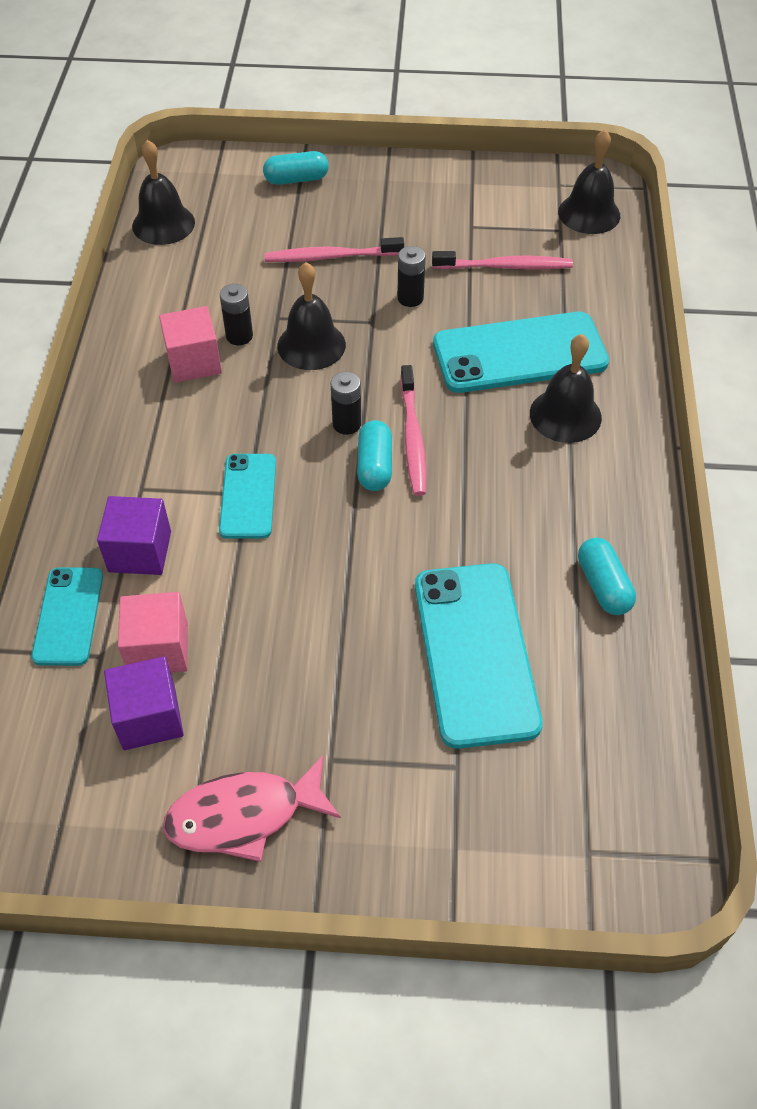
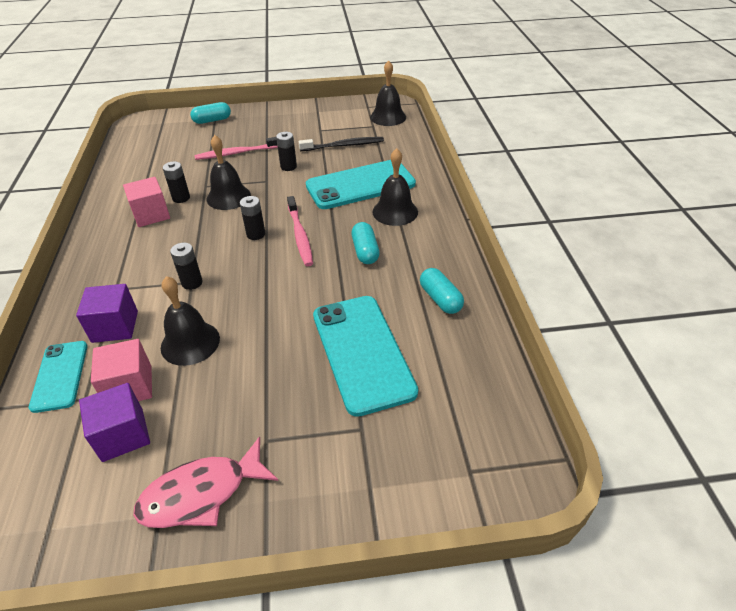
camera: 10 degrees left, 10 degrees down
black bell [132,140,195,245] -> black bell moved to [161,276,220,366]
turquoise phone [219,454,276,539] -> black battery [170,243,203,290]
turquoise capsule [357,420,392,491] -> turquoise capsule moved to [351,222,380,264]
pink toothbrush [432,251,573,269] -> black toothbrush [298,137,384,151]

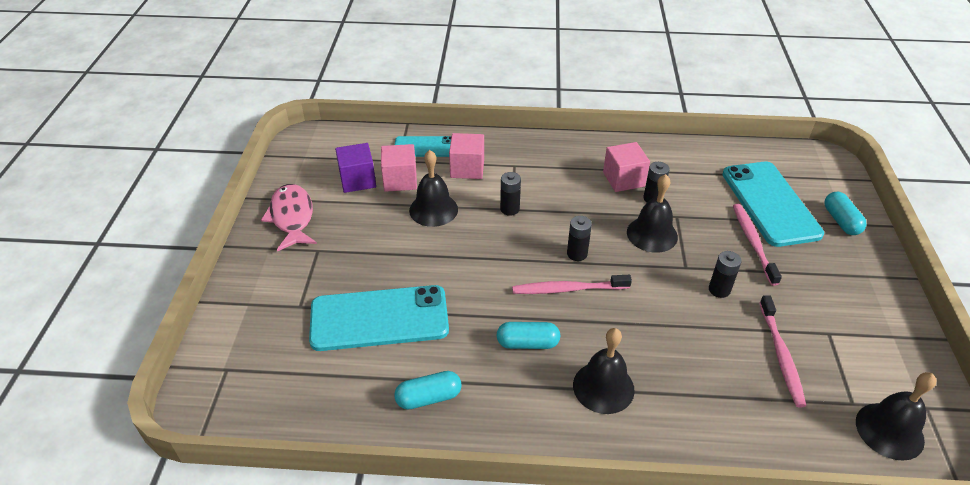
camera: 100 degrees right, 0 degrees up
purple cube [76,284,138,343] -> pink cube [449,133,484,179]
black toothbrush [298,137,384,151] -> pink toothbrush [759,295,806,407]
turquoise phone [306,160,416,209] -> turquoise phone moved to [722,162,824,247]

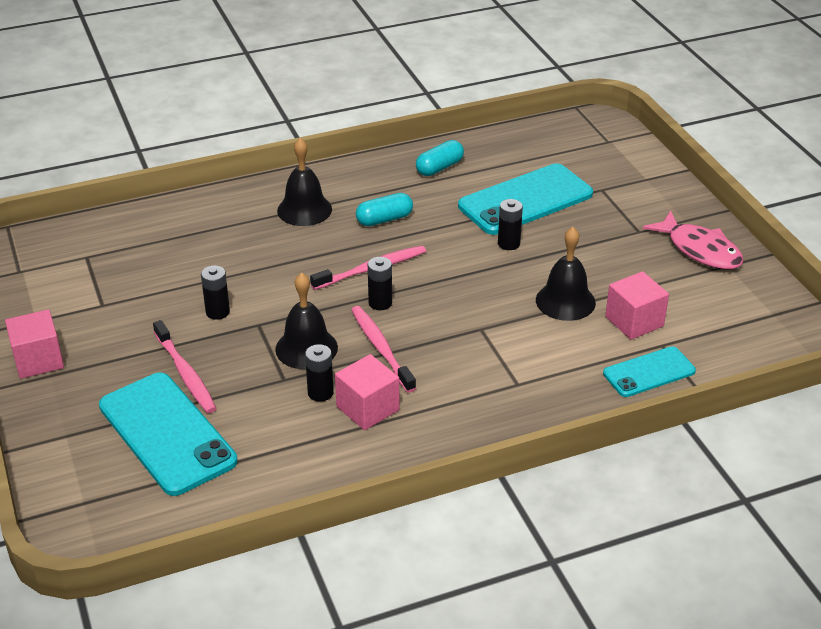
camera: 155 degrees right, 5 degrees down
purple cube [335,143,376,193] -> none
pink cube [449,133,484,179] -> pink cube moved to [5,309,64,379]
black battery [500,172,521,216] -> black battery moved to [498,199,523,250]
pink toothbrush [759,295,806,407] -> pink toothbrush moved to [351,306,416,393]
turquoise capsule [825,192,867,235] -> none
black bell [856,372,936,461] -> none

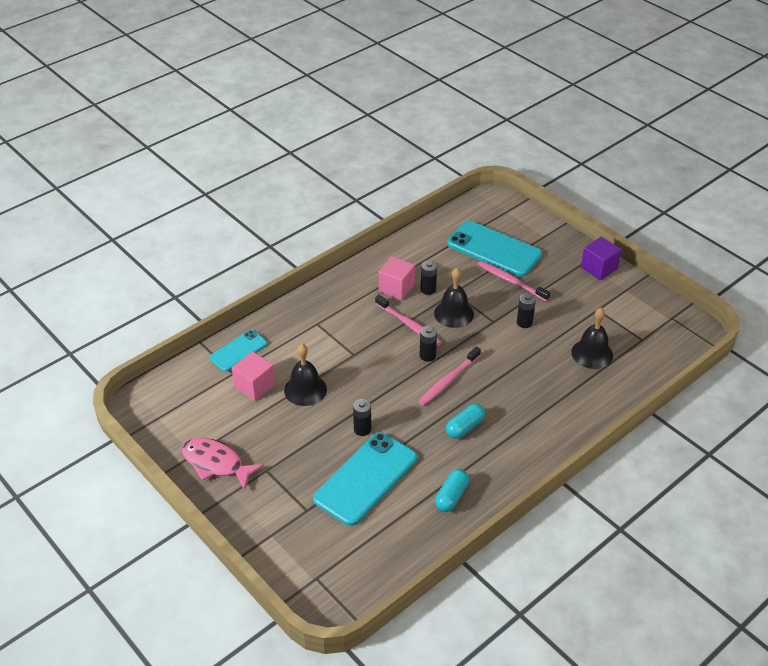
camera: 160 degrees right, 5 degrees up
pink cube [5,309,64,379] -> purple cube [581,237,622,280]
black bell [277,138,332,226] -> black bell moved to [571,308,613,369]

